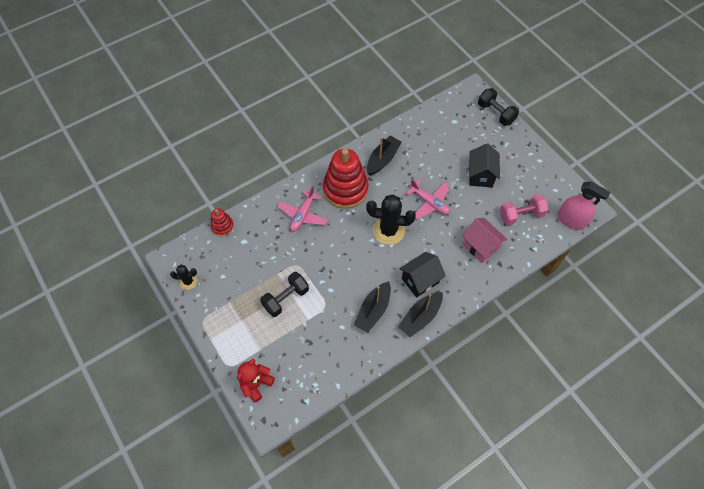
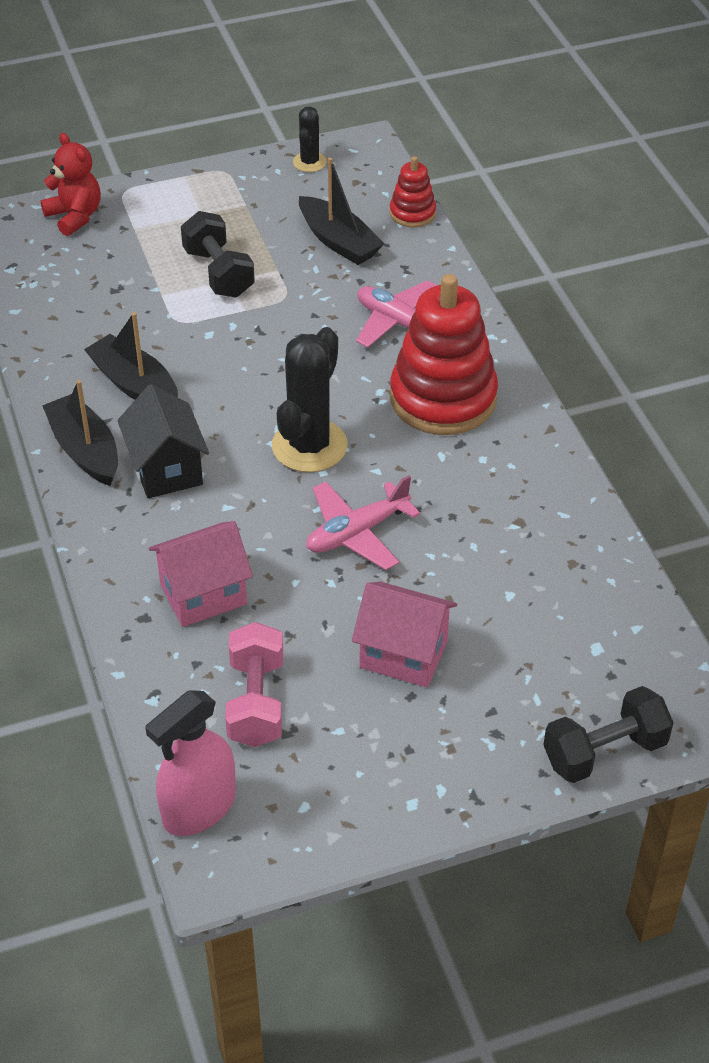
camera: 105 degrees right, 15 degrees down
black boat [367,136,401,176] -> black boat moved to [299,158,384,265]
black house [469,143,500,187] -> pink house [352,582,457,687]

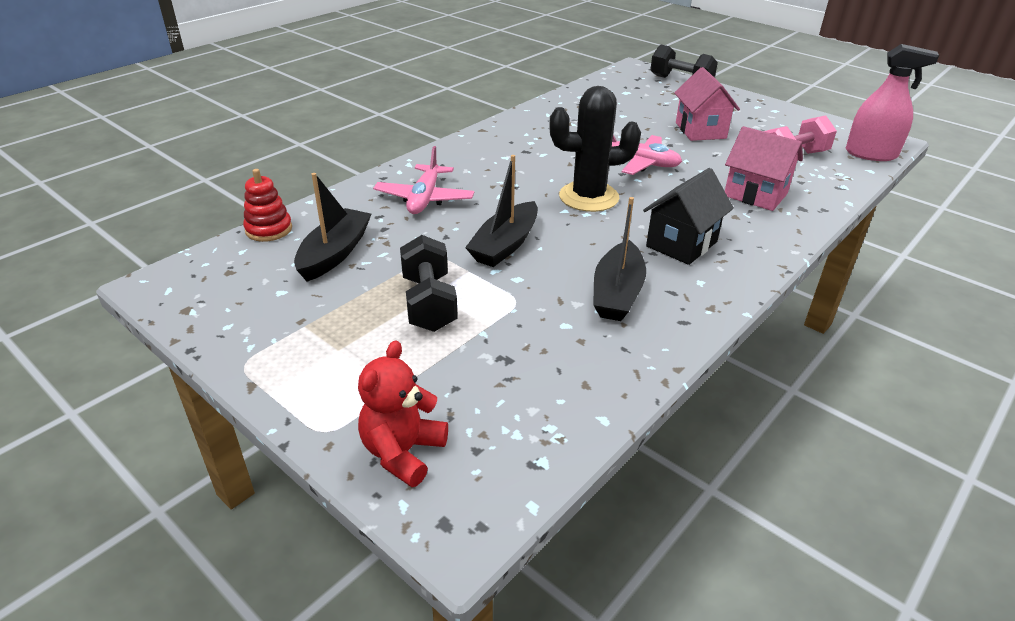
camera: 120 degrees left, 10 degrees down
black boat [42,380,118,486] -> black boat moved to [465,155,538,267]
black dumbbell [181,211,255,297] -> black dumbbell turned 45 degrees counterclockwise [400,235,458,332]
black cactus [293,106,327,172] -> none
red stacking toy [390,274,498,435] -> none

